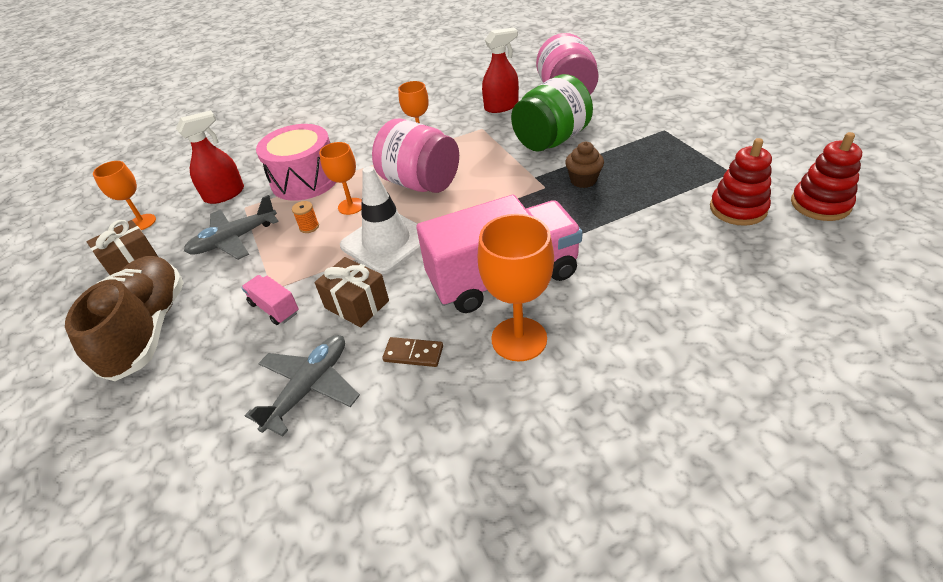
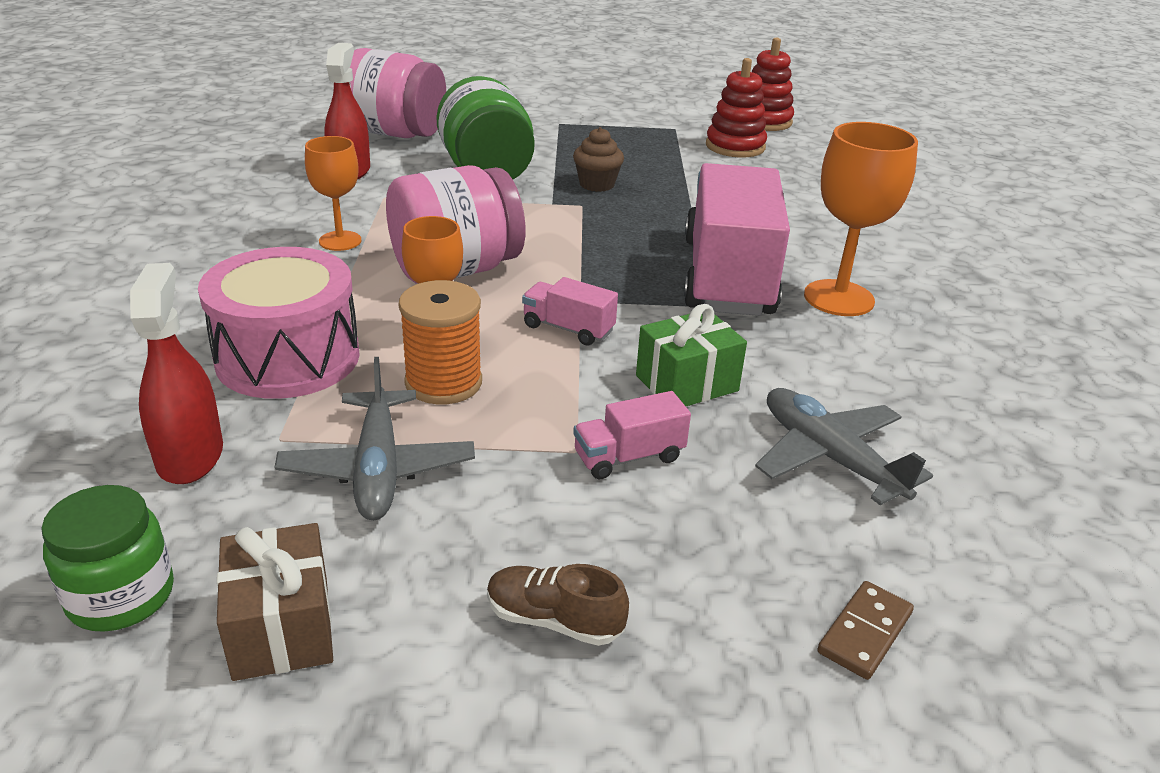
camera: 70 degrees left, 10 degrees down
brown shoe [65,256,184,381] -> brown shoe [487,564,629,646], size x0.44
orange goblet [93,161,156,230] -> green jar [41,485,174,632]
orange spool [292,201,319,233] -> orange spool [398,280,482,404], size x2.02
brown gift [315,257,389,327] -> green gift [636,304,747,406]
white traffic cone [340,166,421,274] -> pink truck [522,277,618,346]
brown domino [382,337,443,367] -> brown domino moved to [817,581,914,680]

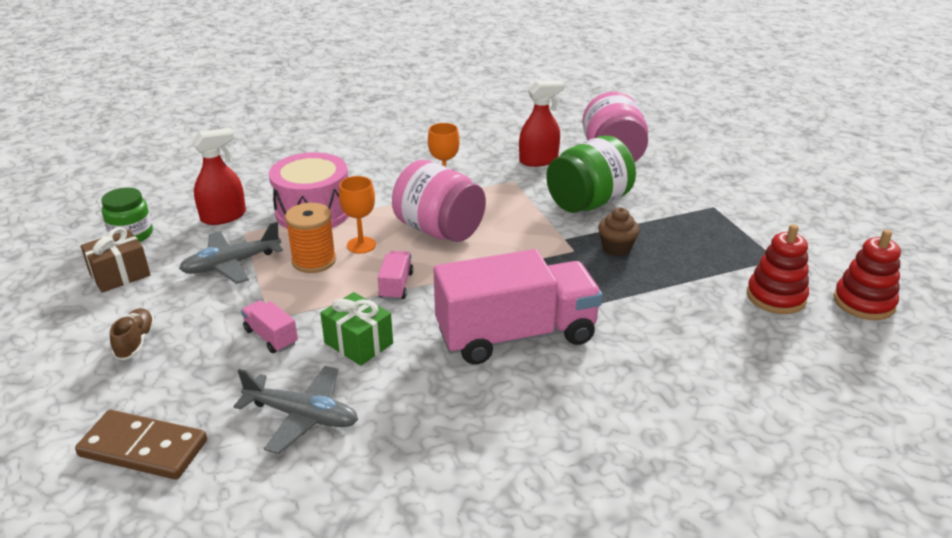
camera: 70 degrees right, 0 degrees up
grey plane [755,388,933,506] -> grey plane turned 75 degrees clockwise [234,366,358,454]
orange goblet [804,122,918,316] -> none
brown domino [817,581,914,680] -> brown domino [75,410,207,479], size x1.82

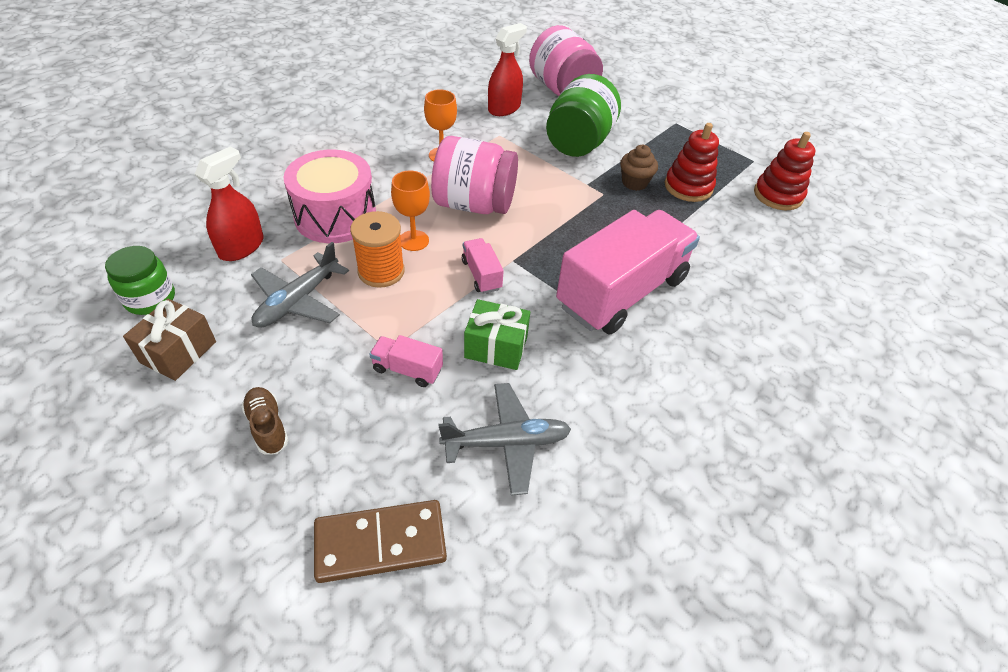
camera: 30 degrees left, 15 degrees up
red stacking toy [834,229,901,320] -> red stacking toy moved to [665,123,719,202]

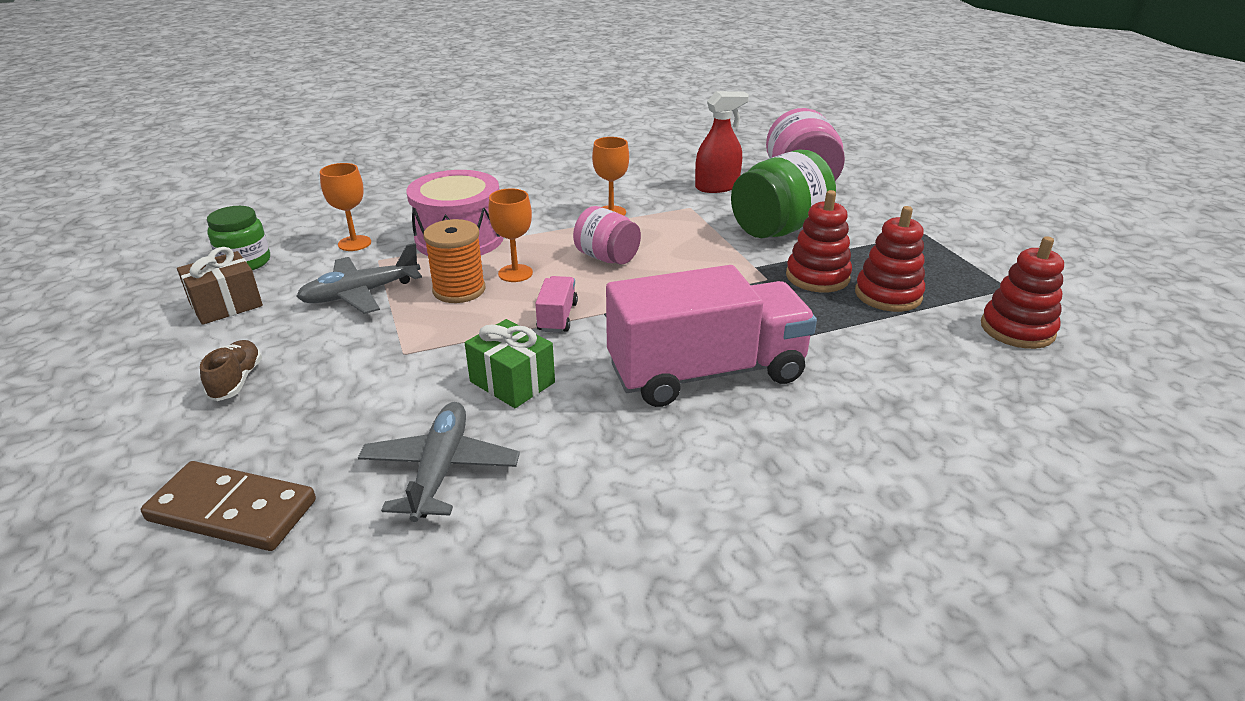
camera: 30 degrees right, 15 degrees down
red spray bottle [195,146,263,261] -> orange goblet [320,163,371,251]
pink truck [369,335,443,387] -> none
pink jar [431,136,518,214] -> pink jar [573,206,641,265], size x0.62
grey plane [439,383,571,496] -> grey plane turned 105 degrees counterclockwise [358,402,520,522]
brown cupcake [620,145,658,191] -> red stacking toy [786,190,852,292]

